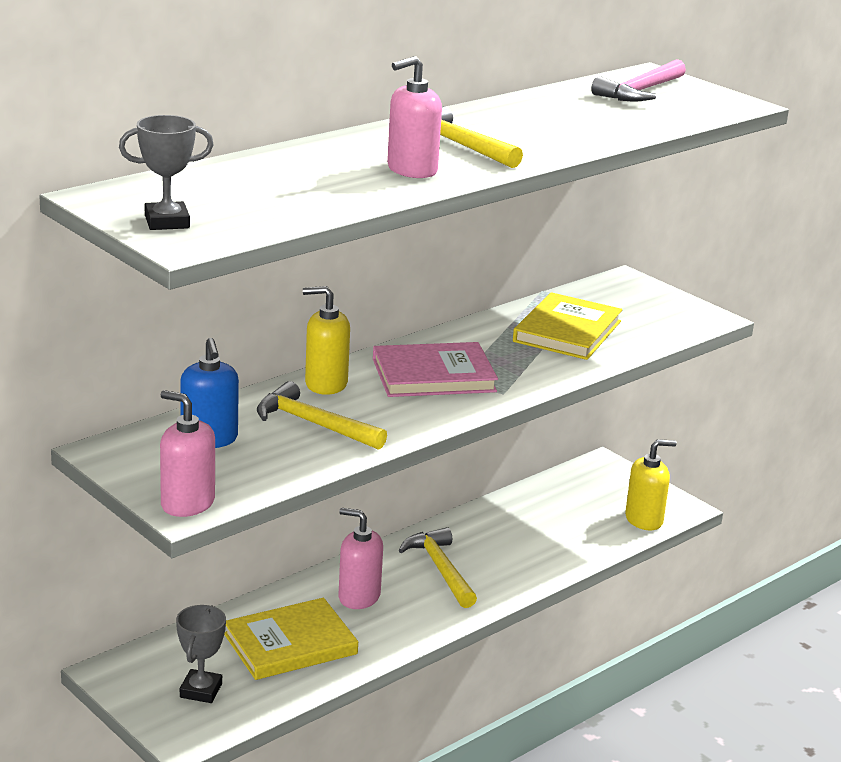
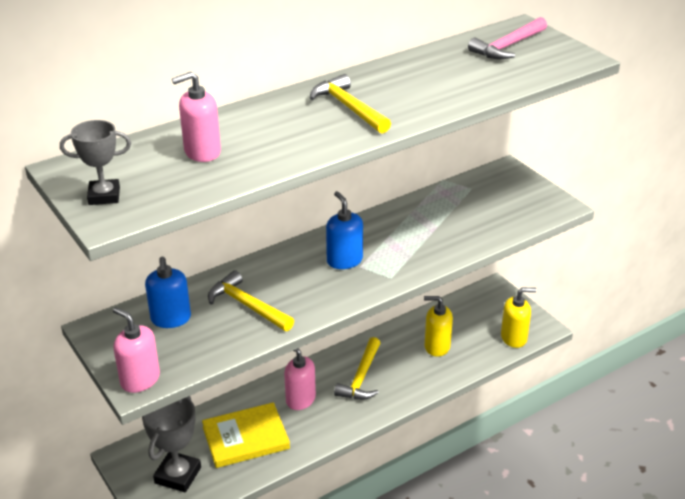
camera: 10 degrees right, 10 degrees up
grey trophy [176,605,226,703] -> grey trophy [142,396,201,492], size x1.53
yellow soap dispenser [303,286,350,395] -> yellow soap dispenser moved to [424,296,453,357]
pink book [373,342,498,397] -> blue soap dispenser [326,191,363,269]
pink soap dispenser [387,56,442,178] -> pink soap dispenser moved to [172,72,221,162]
yellow hammer [399,527,477,608] -> yellow hammer turned 150 degrees counterclockwise [334,337,380,400]
yellow book [513,292,622,360] -> none

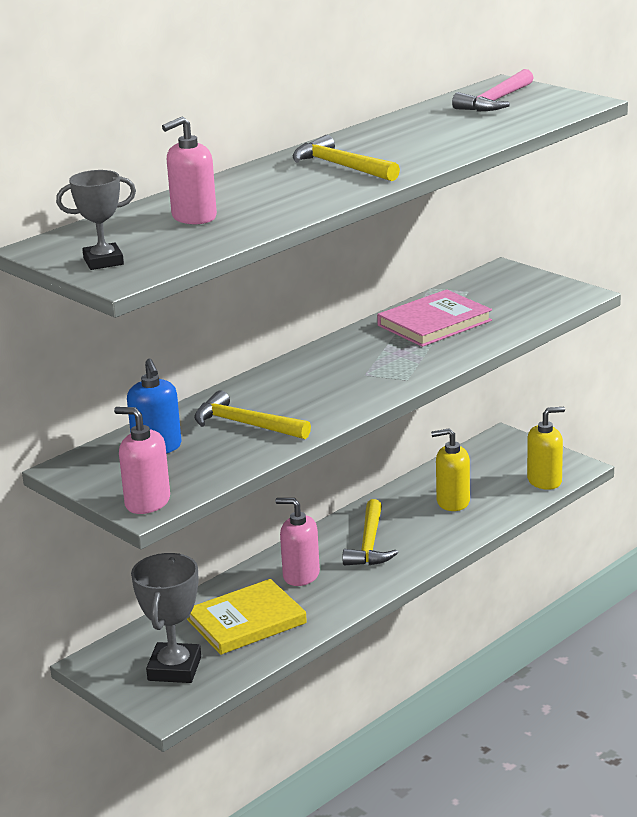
camera: 10 degrees left, 10 degrees down
blue soap dispenser [326,191,363,269] -> none
none -> pink book [377,289,492,347]

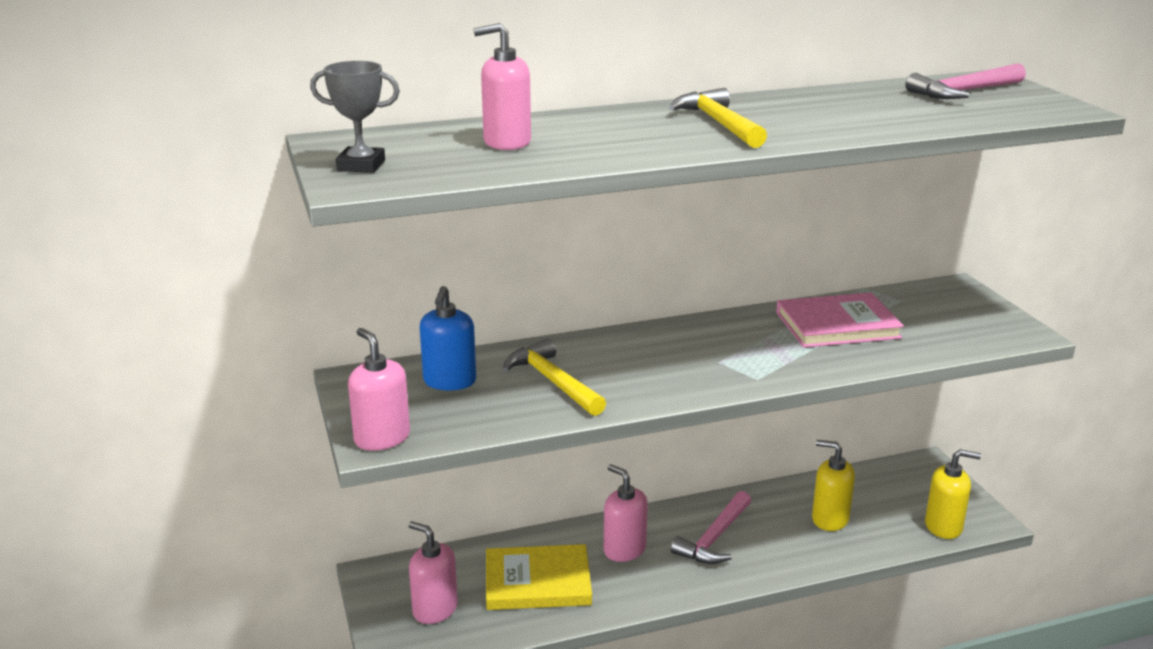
camera: 25 degrees right, 0 degrees up
grey trophy [131,553,201,683] -> pink soap dispenser [408,521,458,624]
yellow hammer [343,499,398,566] -> pink hammer [671,491,751,564]

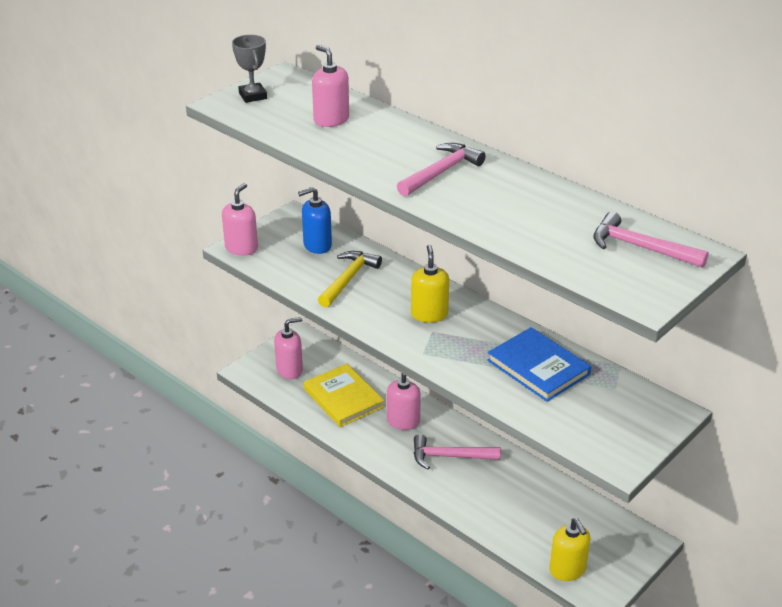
camera: 60 degrees right, 10 degrees up
pink soap dispenser [408,521,458,624] -> pink soap dispenser turned 60 degrees clockwise [274,317,303,379]
yellow hammer [669,88,767,148] -> pink hammer [397,143,486,196]
pink book [776,293,904,348] -> blue book [487,327,591,402]
yellow soap dispenser [812,440,855,531] -> yellow soap dispenser moved to [411,245,449,323]

